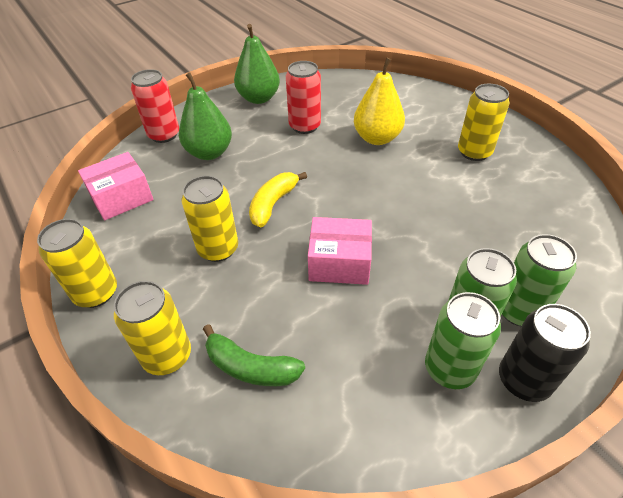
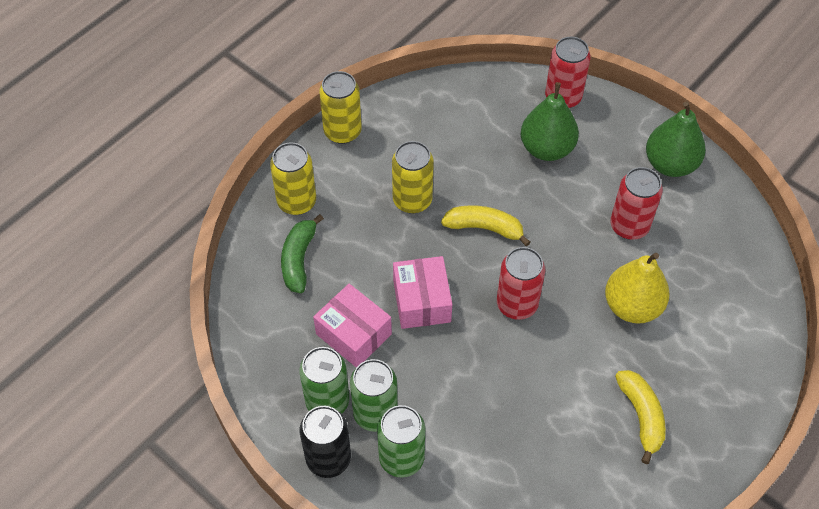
camera: 75 degrees right, 10 degrees up
pink box [78,152,154,220] -> pink box moved to [313,284,392,368]
yellow can [458,84,510,161] -> yellow banana [615,370,666,464]
none -> red can [497,247,545,320]

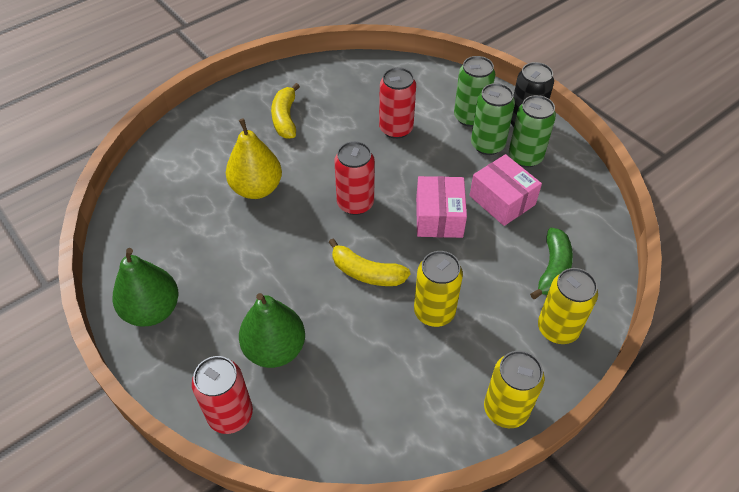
camera: 170 degrees left, 5 degrees down
red can [610,167,663,240] -> red can moved to [379,67,416,139]

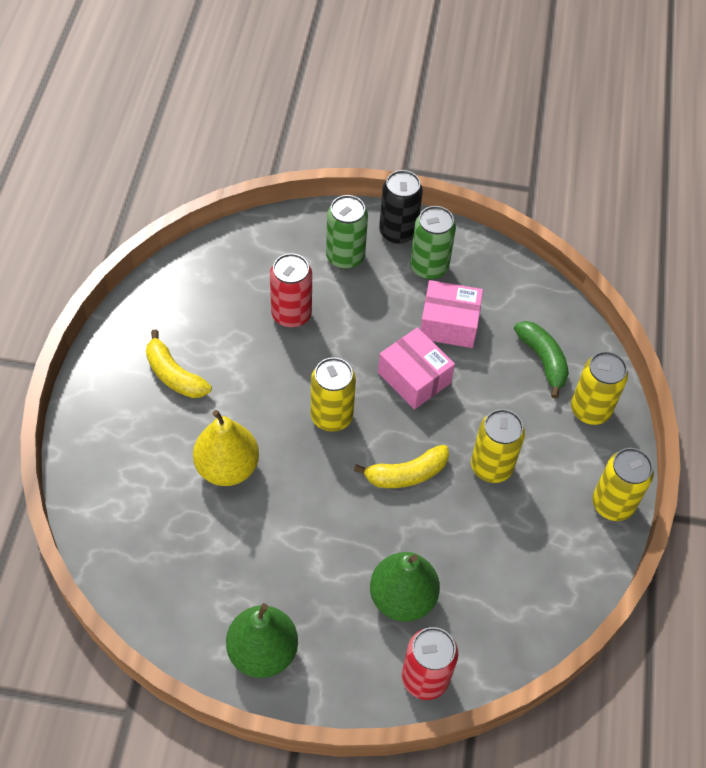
camera: 45 degrees left, 5 degrees up
red can [334,141,375,215] -> yellow can [311,357,356,432]
green can [471,83,515,155] -> none

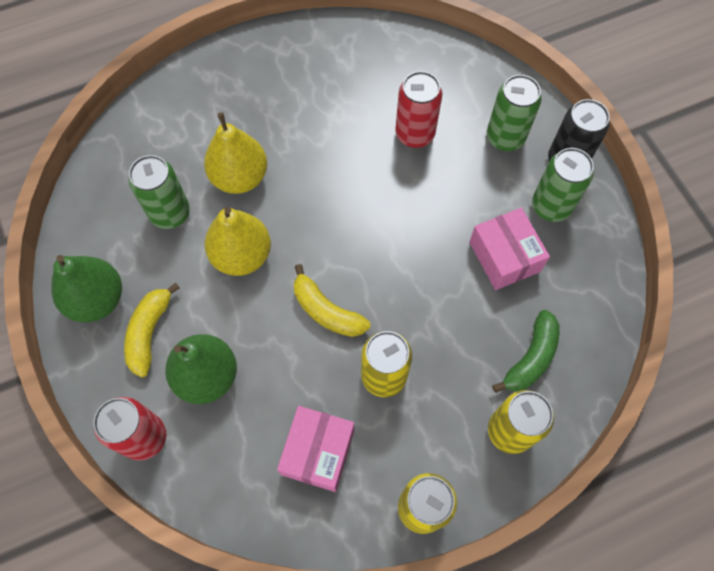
camera: 60 degrees right, 10 degrees up
yellow banana [146,330,212,398] -> yellow banana moved to [124,283,180,377]
yellow can [311,357,356,432] -> none
pink box [378,327,455,409] -> pink box moved to [277,406,354,492]
none -> green can [129,155,190,229]
none -> yellow pear [205,207,271,276]

